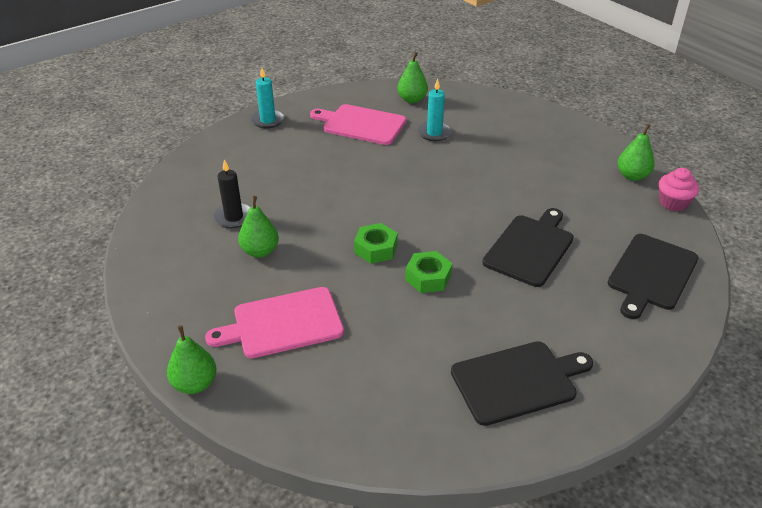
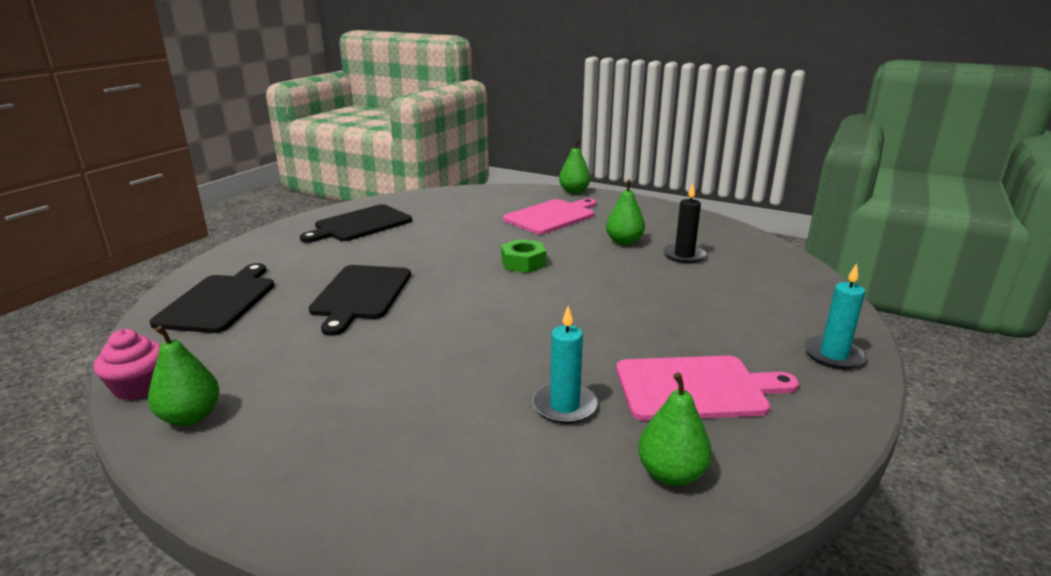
camera: 155 degrees right, 15 degrees down
green nut [405,251,452,293] -> none

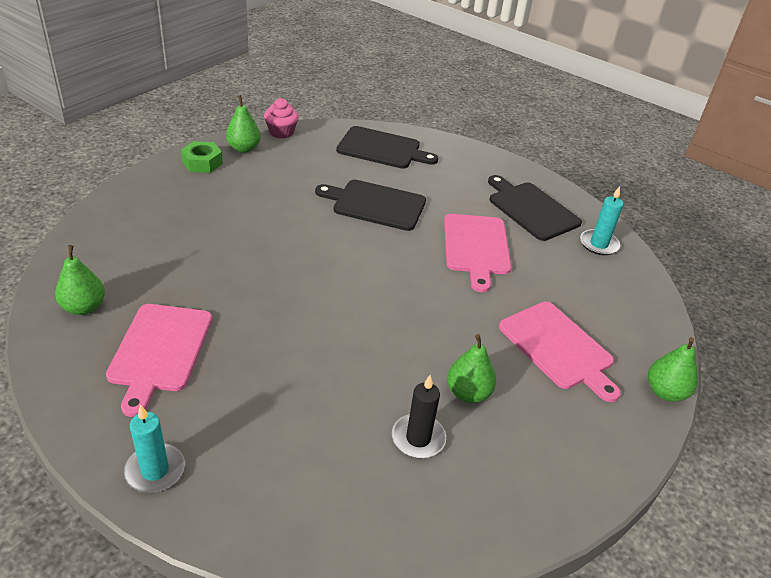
camera: 95 degrees right, 15 degrees up
green nut [501,239,546,273] -> green nut moved to [181,141,223,173]
turquoise candle [532,306,598,424] -> turquoise candle moved to [580,186,623,255]
none -> pink cutting board [444,214,511,292]

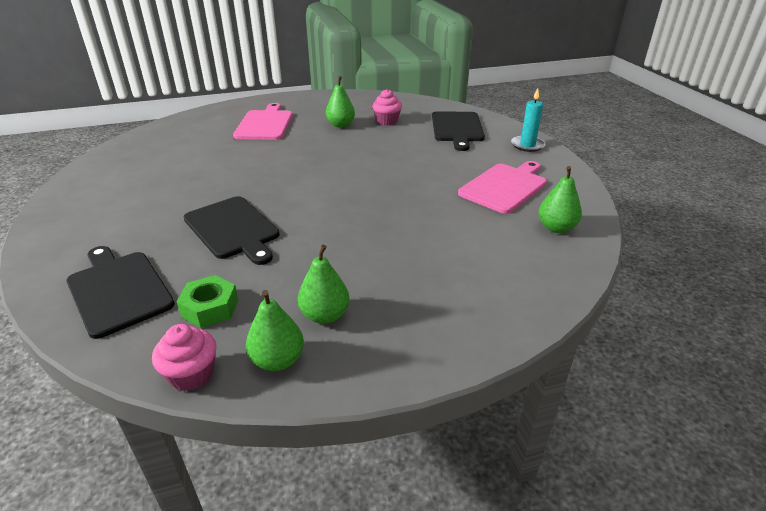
camera: 140 degrees left, 5 degrees down
green nut [181,141,223,173] -> green nut moved to [176,275,238,328]
black candle [392,375,446,458] -> pink cupcake [372,89,402,125]
pink cutting board [444,214,511,292] -> none
black cutting board [488,175,582,241] -> black cutting board moved to [432,111,485,151]
turquoise candle [580,186,623,255] -> none
green pear [648,337,698,402] -> green pear moved to [298,245,350,324]

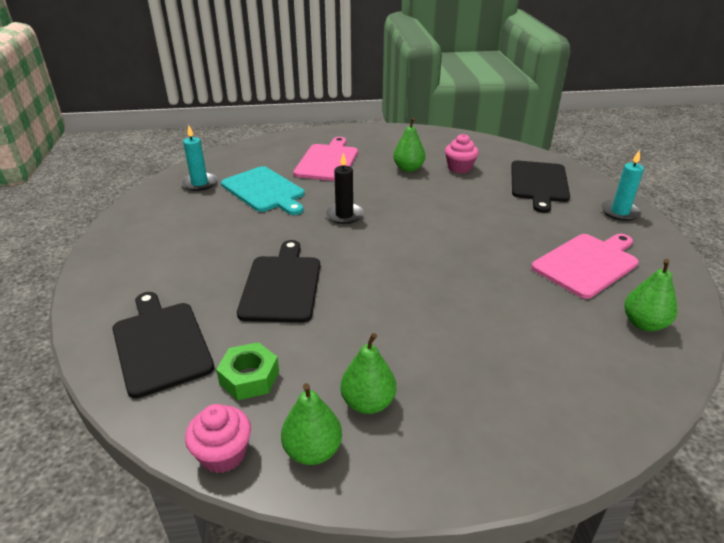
camera: 10 degrees right, 0 degrees up
black cutting board [184,196,279,265] -> black cutting board turned 150 degrees counterclockwise [237,240,320,323]
none -> turquoise candle [181,125,217,191]
none -> turquoise cutting board [221,166,305,215]
none -> black candle [325,153,364,224]

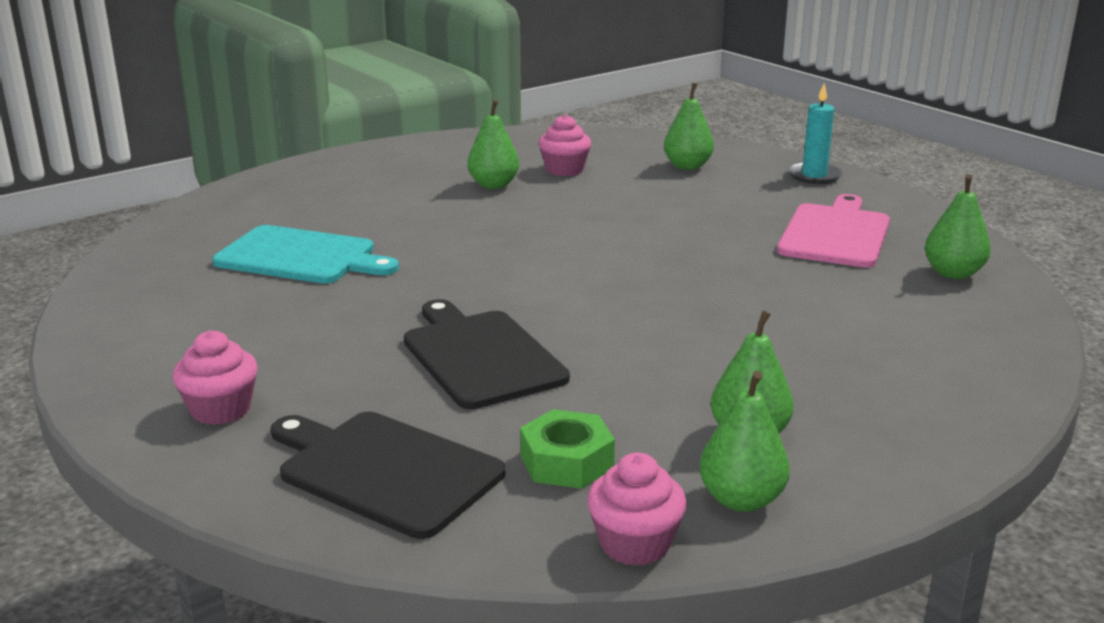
camera: 30 degrees left, 10 degrees down
turquoise candle [181,125,217,191] -> none
pink cutting board [293,137,358,181] -> none
black candle [325,153,364,224] -> none
black cutting board [511,161,570,213] -> green pear [664,83,714,170]
none -> pink cupcake [172,330,258,425]

